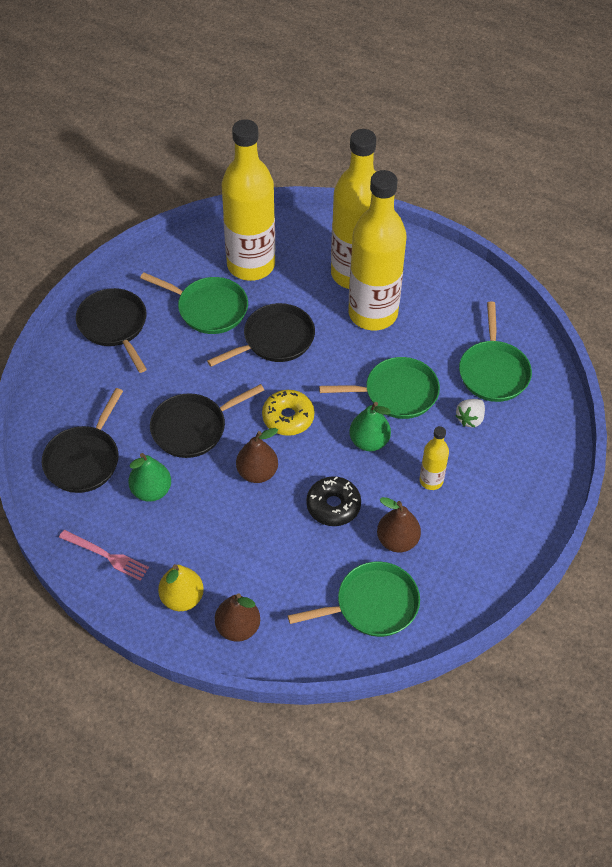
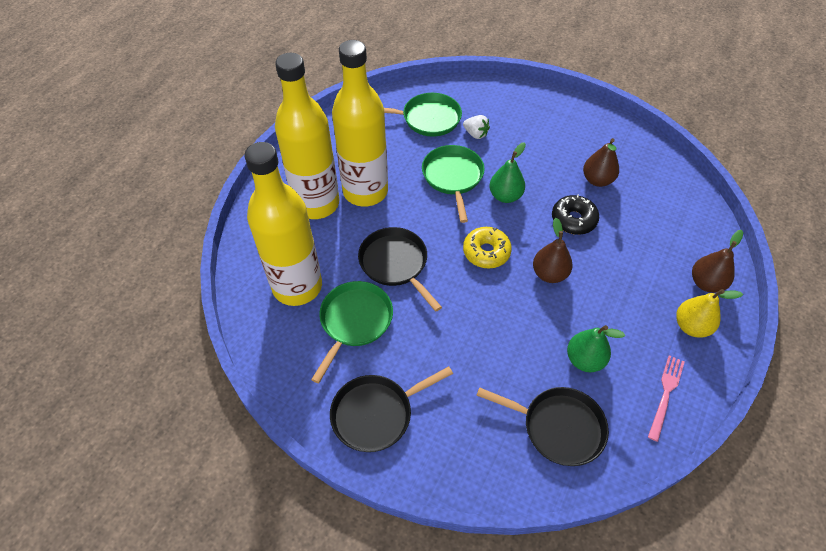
camera: 90 degrees left, 0 degrees up
black pan [150,384,264,458] -> none
green pan [288,561,420,637] -> none
yellow bottle [420,426,449,490] -> none

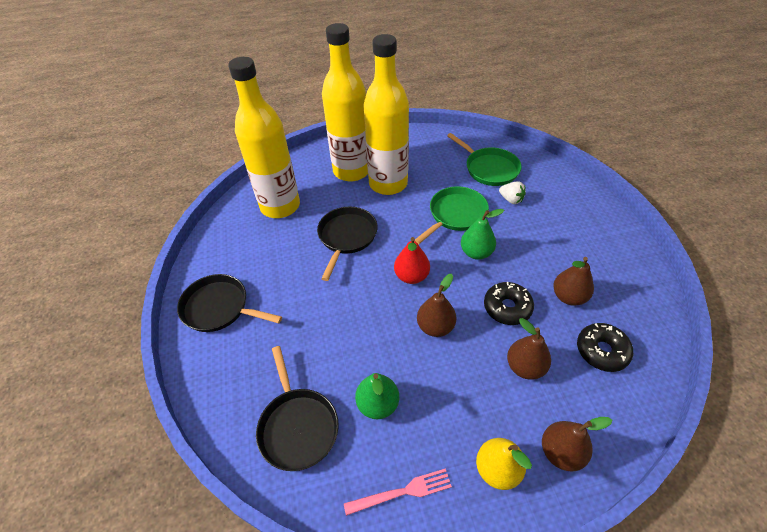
camera: 50 degrees right, 5 degrees down
green pan [311,281,393,383] -> none
white strawberry [463,115,490,139] -> white strawberry turned 45 degrees counterclockwise [499,181,526,204]
yellow donut [463,227,512,269] -> red pear [394,237,430,284]
none -> brown pear [507,318,551,380]
none -> black donut [577,323,634,372]

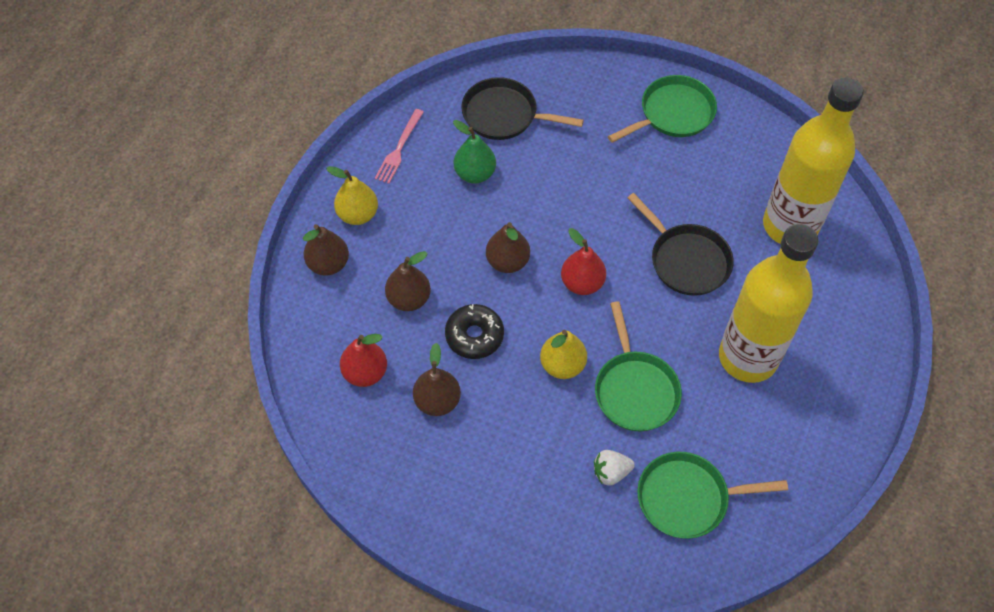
camera: 125 degrees right, 10 degrees up
black pan [177,274,282,332] -> green pan [608,75,717,143]
yellow bottle [322,23,368,182] -> none
green pear [461,209,504,260] -> yellow pear [540,330,587,379]
black donut [577,323,634,372] -> red pear [340,334,387,387]

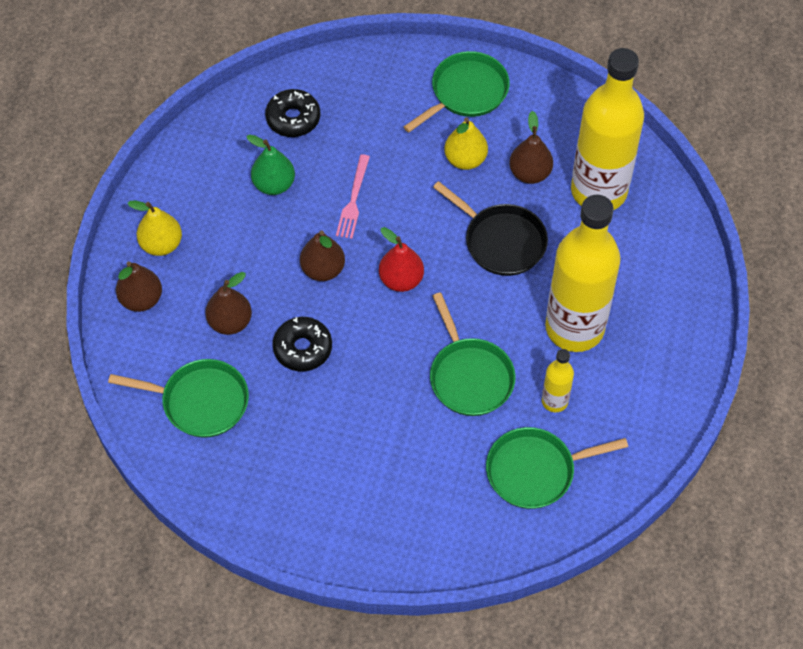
camera: 10 degrees left, 0 degrees up
red pear [340,334,387,387] -> green pan [108,359,249,438]
pink fork [375,109,424,184] -> pink fork moved to [336,154,370,239]
brown pear [413,343,461,416] -> brown pear moved to [509,111,553,184]
black pan [461,77,584,140] -> black donut [265,89,320,137]
yellow pear [540,330,587,379] -> yellow pear moved to [444,118,488,170]
white strawberry [594,450,635,486] -> none
none -> yellow bottle [542,349,574,412]

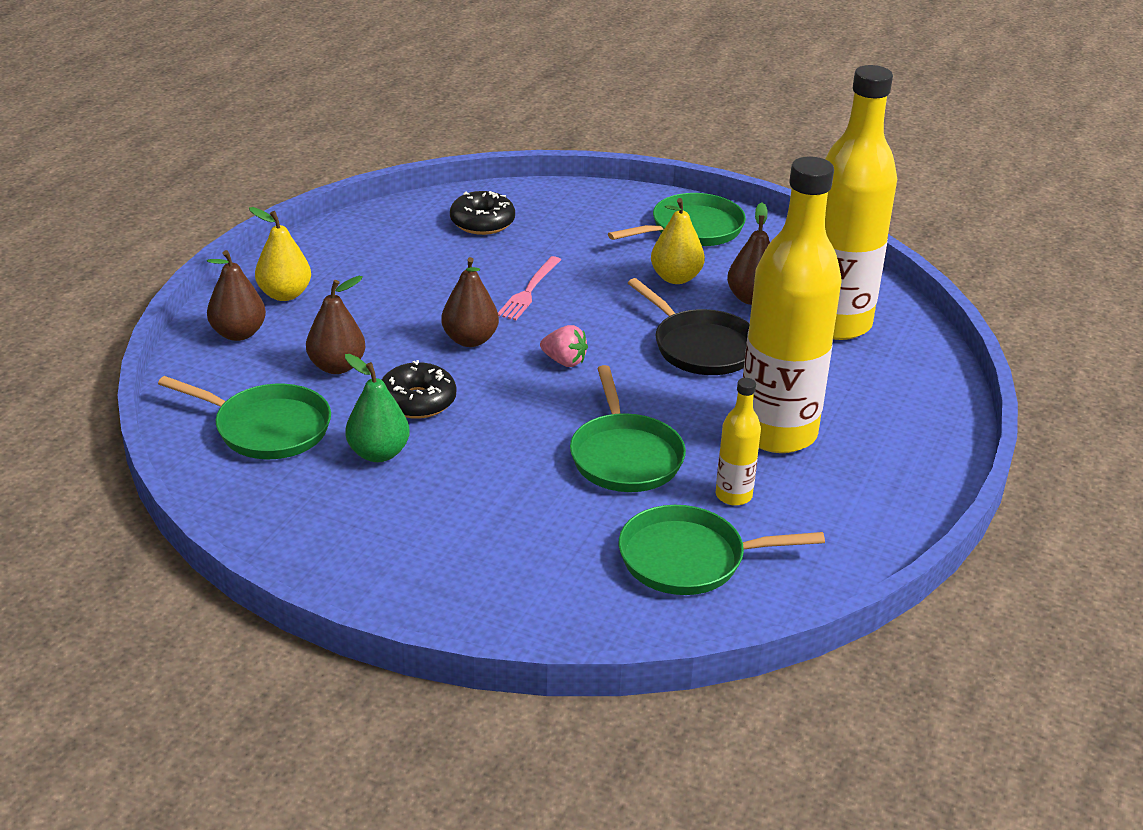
camera: 10 degrees right, 25 degrees down
green pear [246,134,295,195] -> green pear moved to [345,354,410,462]
red pear [379,227,424,292] -> pink strawberry [540,325,588,367]

